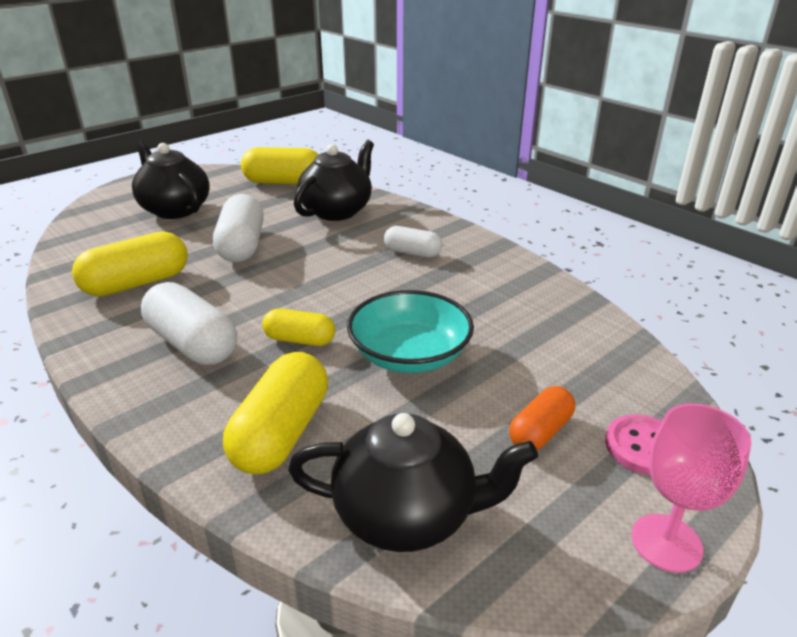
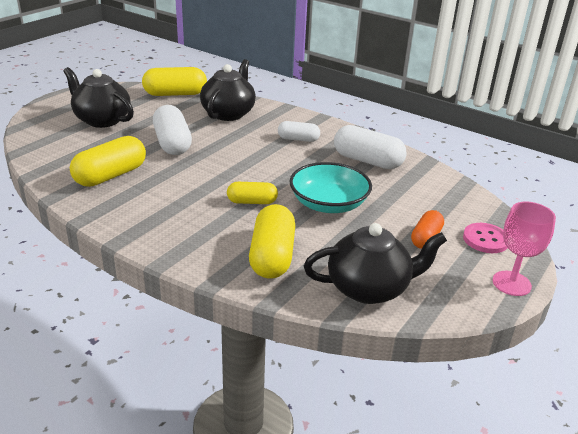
camera: 15 degrees left, 0 degrees up
white capsule [141,282,237,365] -> white capsule moved to [334,125,407,169]

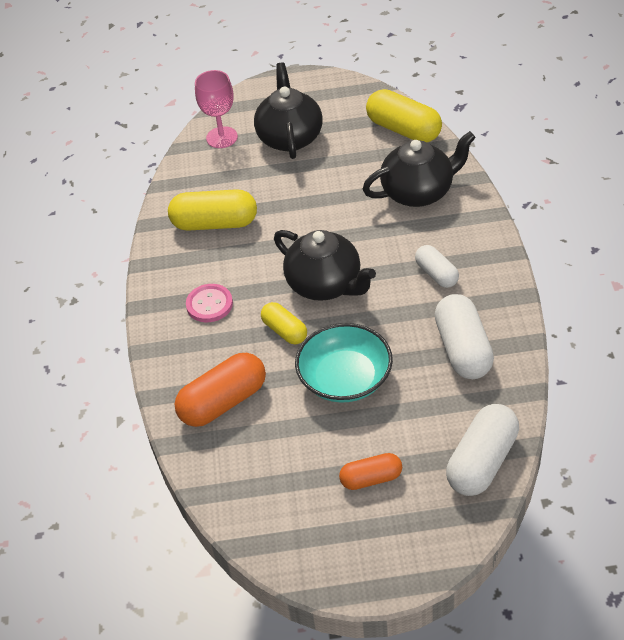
camera: 55 degrees right, 15 degrees up
white capsule [153,105,192,155] -> white capsule moved to [446,404,519,496]
yellow capsule [249,204,295,279] -> orange capsule [174,353,266,427]
black teapot [304,223,447,304] -> black teapot moved to [274,230,376,301]
pink button [463,223,507,253] -> pink button moved to [186,284,233,322]
pink goblet [492,202,556,296] -> pink goblet moved to [195,70,238,148]

